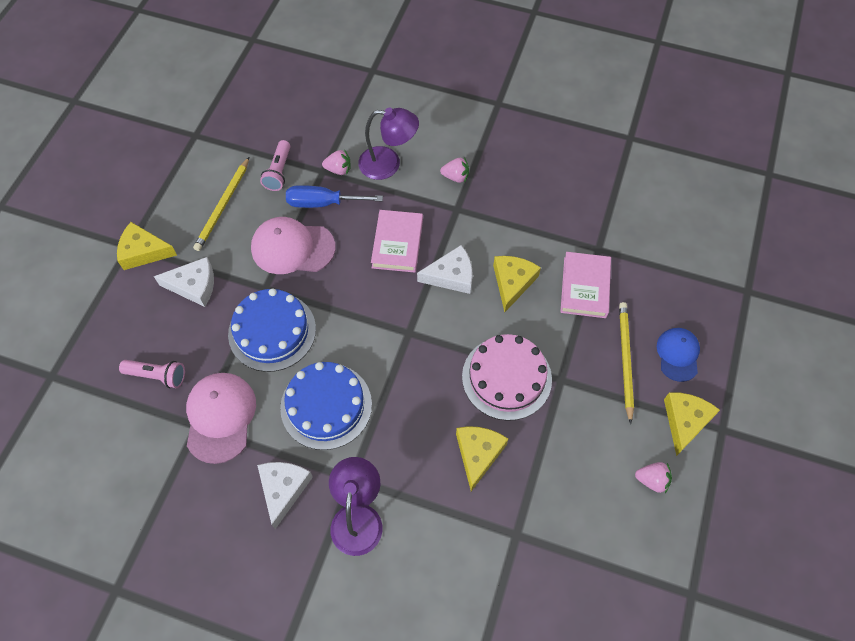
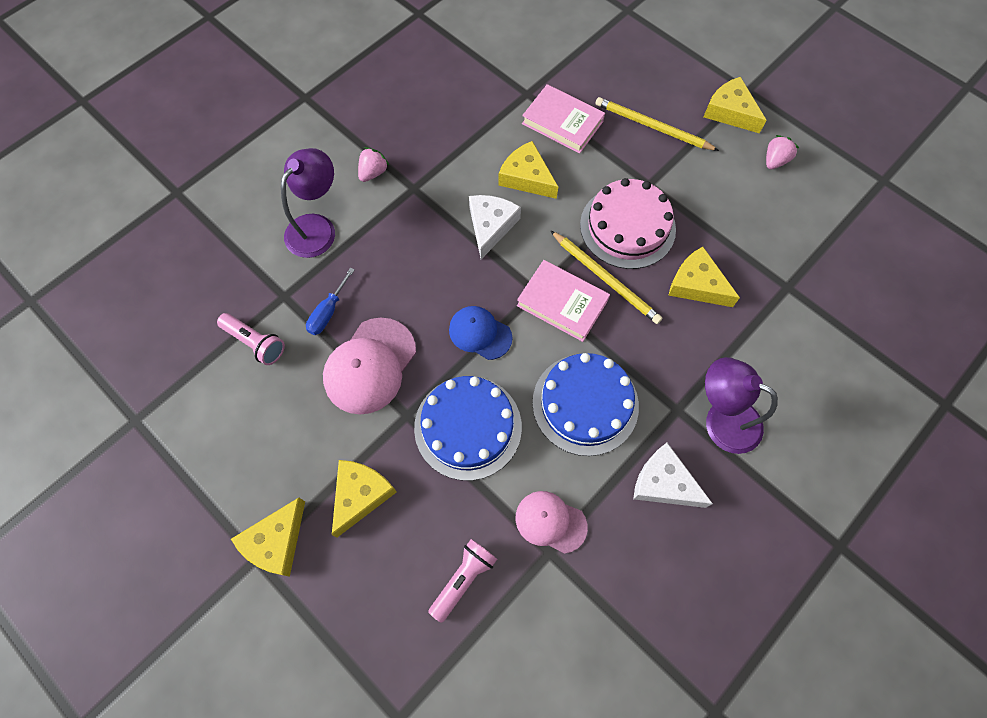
camera: 65 degrees left, 5 degrees up
white cheese [154,257,214,307] -> yellow cheese [332,460,397,538]
pink cap [186,373,256,464] -> pink cap [516,491,588,554], size x0.64
yellow pencil [193,157,249,251] -> yellow pencil moved to [550,230,662,324]
blue screwdriver [286,185,383,208] -> blue screwdriver [306,267,355,335], size x0.66
pink strawberry [322,149,351,175] -> none
pink book [371,210,423,273] -> pink book moved to [517,260,610,342]
blue cap [657,328,700,382] -> blue cap moved to [449,306,513,360]

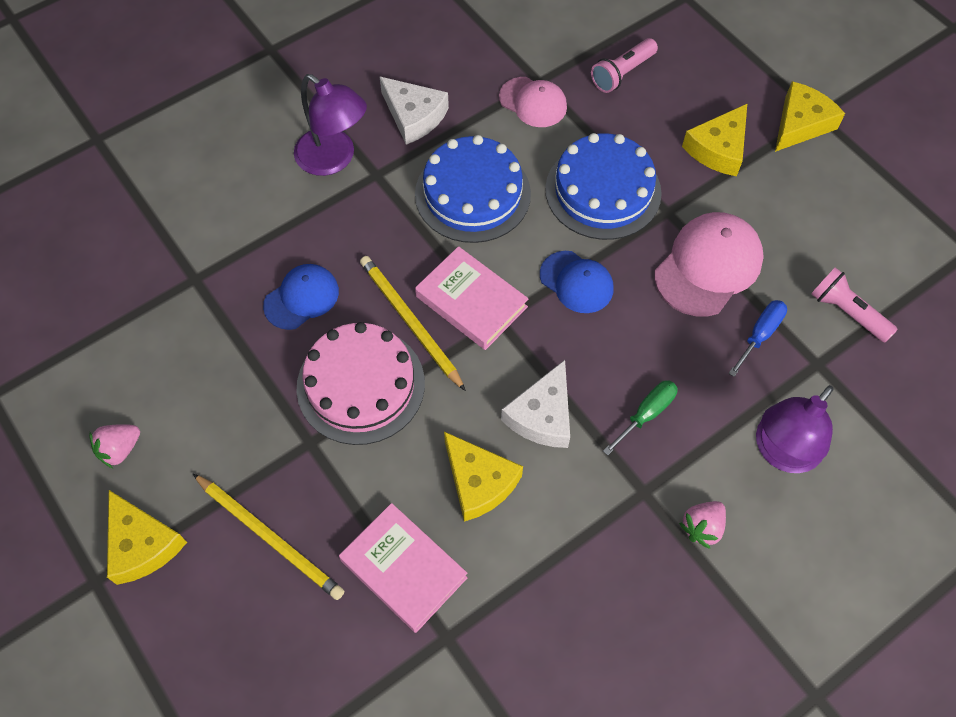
camera: 170 degrees left, 5 degrees down
yellow cheese [668,247,740,307] -> blue cap [263,264,339,330]
none -> green screwdriver [603,380,678,456]

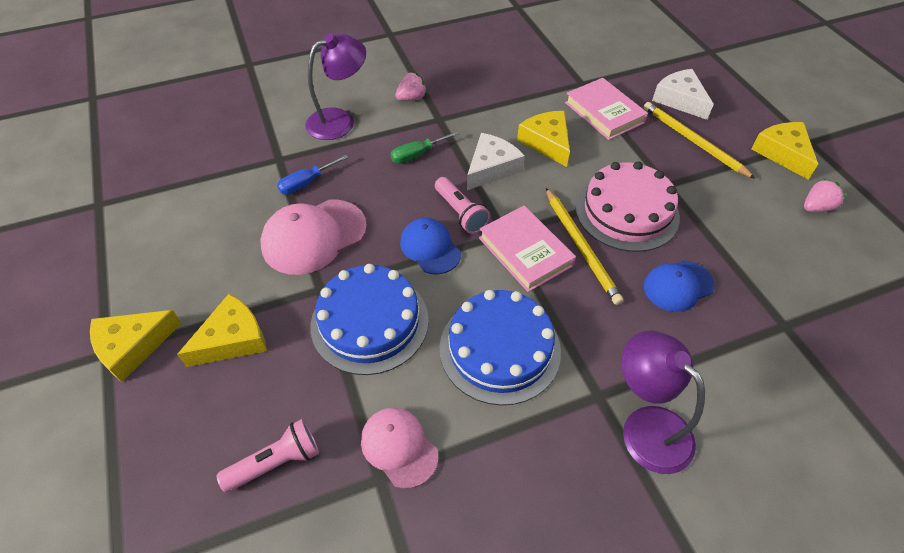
camera: 165 degrees left, 10 degrees down
white cheese [379,76,449,145] -> white cheese moved to [652,69,714,120]
pink flashlight [811,267,898,343] -> pink flashlight moved to [435,177,490,234]

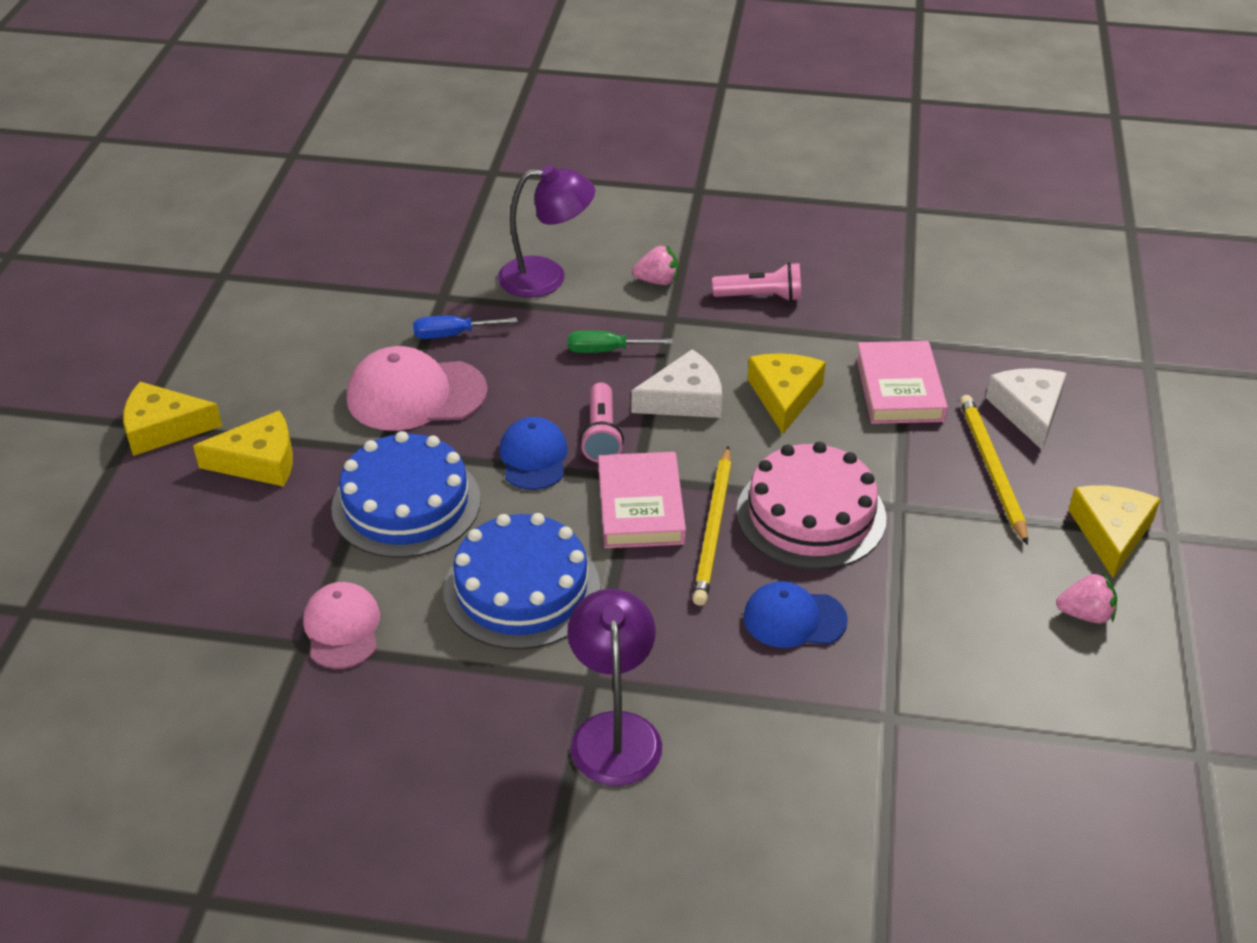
camera: 30 degrees right, 10 degrees down
pink flashlight [217,419,319,493] -> pink flashlight moved to [712,262,801,302]

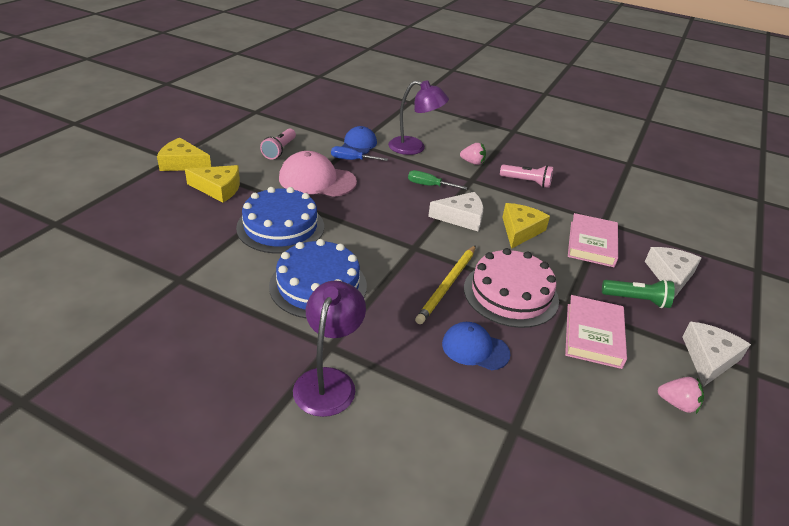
camera: 15 degrees right, 5 degrees down
pink cap [303,582,380,669] -> none
blue cap [499,417,568,490] -> blue cap moved to [342,126,377,155]
pink flashlight [580,383,624,463] -> pink flashlight moved to [260,128,296,159]
pink book [598,452,686,548] -> pink book moved to [565,295,627,369]
yellow pencil [960,395,1028,545] -> green flashlight [602,279,675,308]
yellow cheese [1068,485,1160,578] -> white cheese [682,322,751,387]

